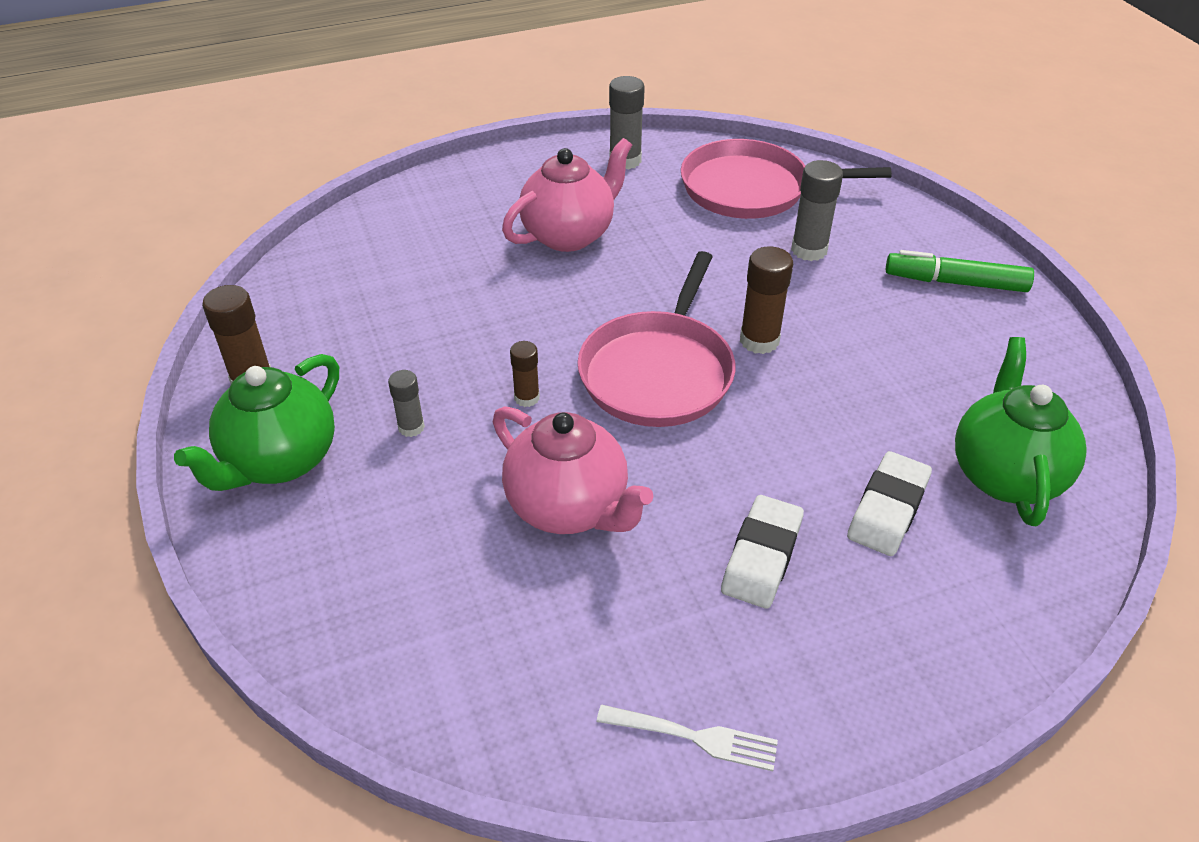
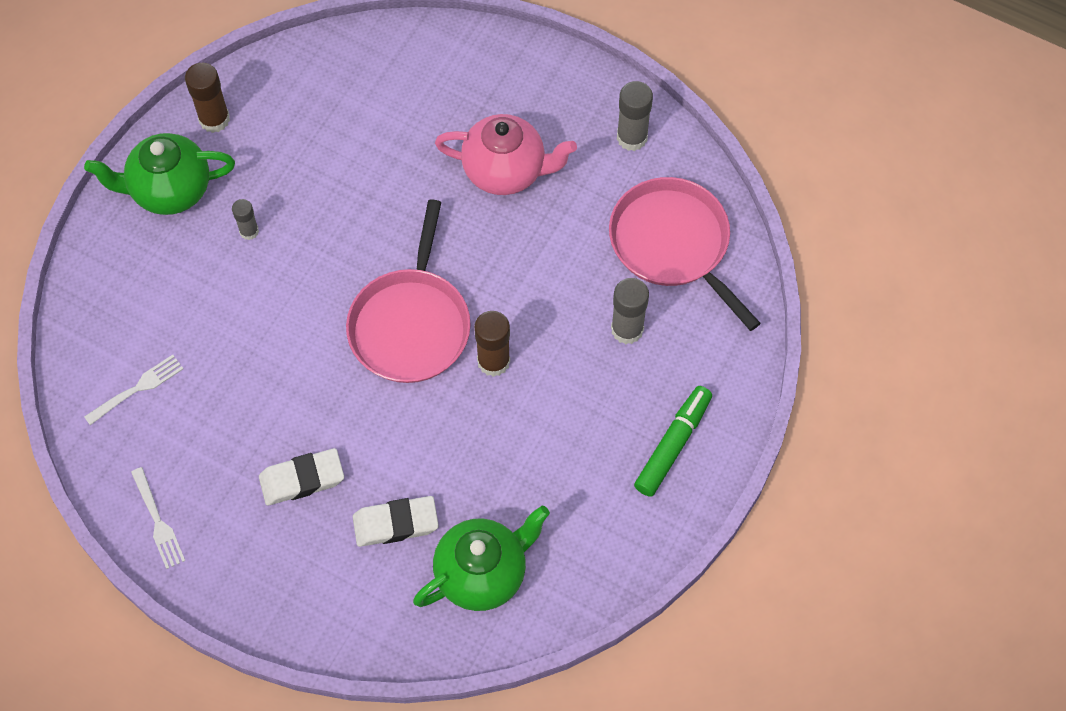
camera: 50 degrees right, 20 degrees up
pink teapot [493,406,654,534] -> none
brown glue stick [510,341,540,407] -> none
pink pan [577,251,736,427] -> pink pan turned 60 degrees counterclockwise [346,199,471,383]
green marker [886,250,1034,292] -> green marker turned 60 degrees clockwise [634,386,712,497]
none -> white fork [84,355,183,425]

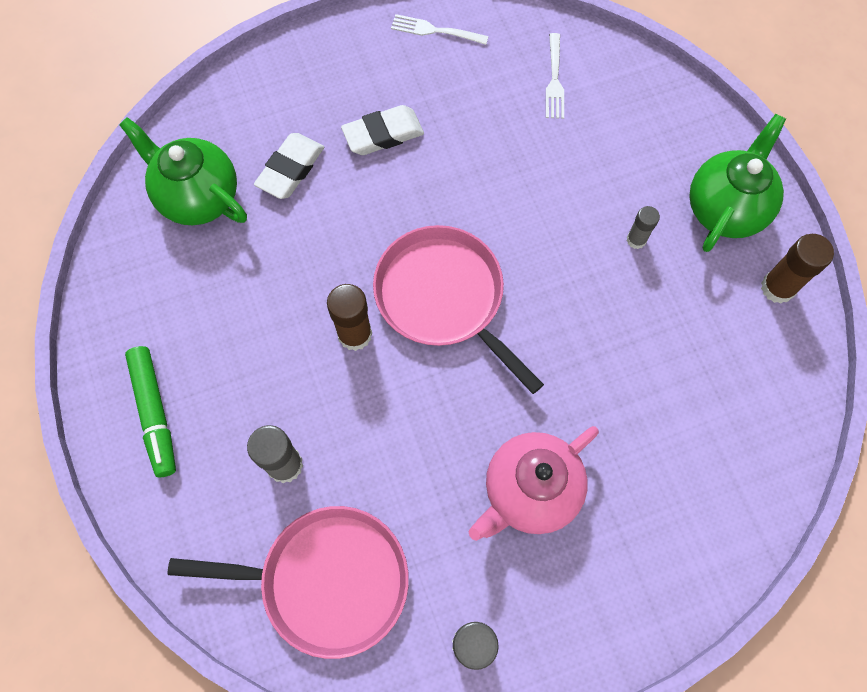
camera: 130 degrees right, 5 degrees up
white eraser [259,448,344,506] -> white eraser turned 45 degrees clockwise [341,105,424,155]
green teapot [413,506,550,611] -> green teapot turned 120 degrees clockwise [119,117,247,225]

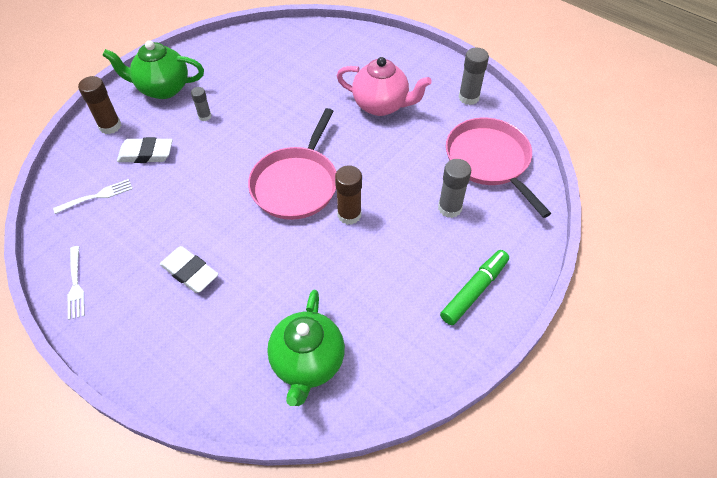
camera: 120 degrees left, 15 degrees down
white eraser [254,133,324,199] -> white eraser moved to [117,137,173,163]
brown glue stick [761,234,834,304] -> brown glue stick moved to [78,76,121,134]

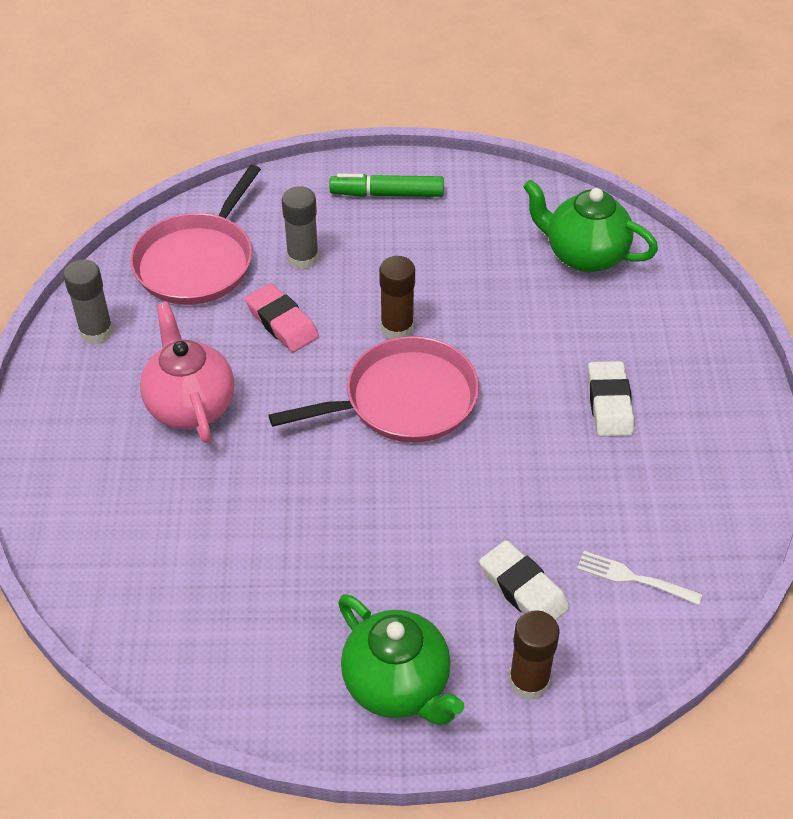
camera: 130 degrees left, 5 degrees down
white fork [68,246,85,320] -> none
grey glue stick [191,87,212,121] -> none
green teapot [267,290,345,406] -> green teapot turned 120 degrees counterclockwise [523,180,658,273]
none -> pink eraser [245,283,319,352]

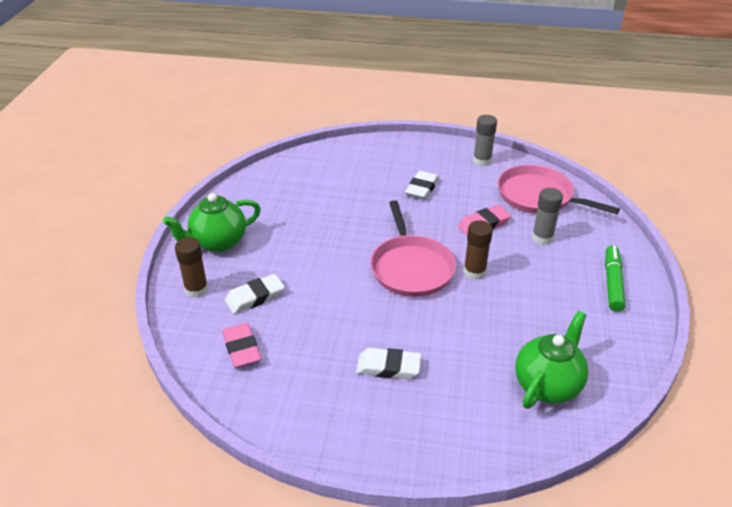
camera: 100 degrees right, 10 degrees down
pink teapot [140,302,234,443] -> white eraser [405,171,439,200]
white fork [577,551,703,605] -> pink eraser [222,323,261,368]

